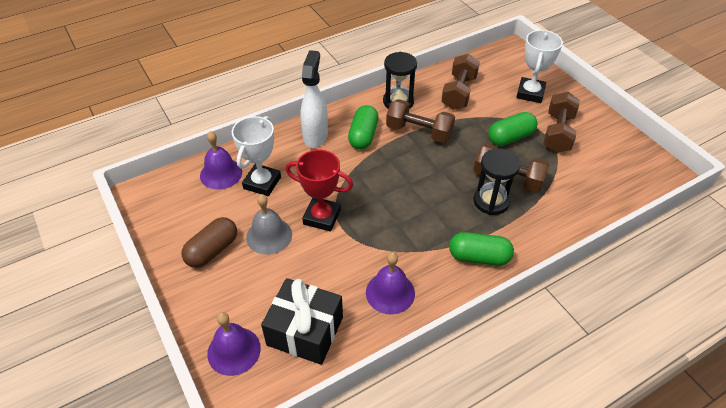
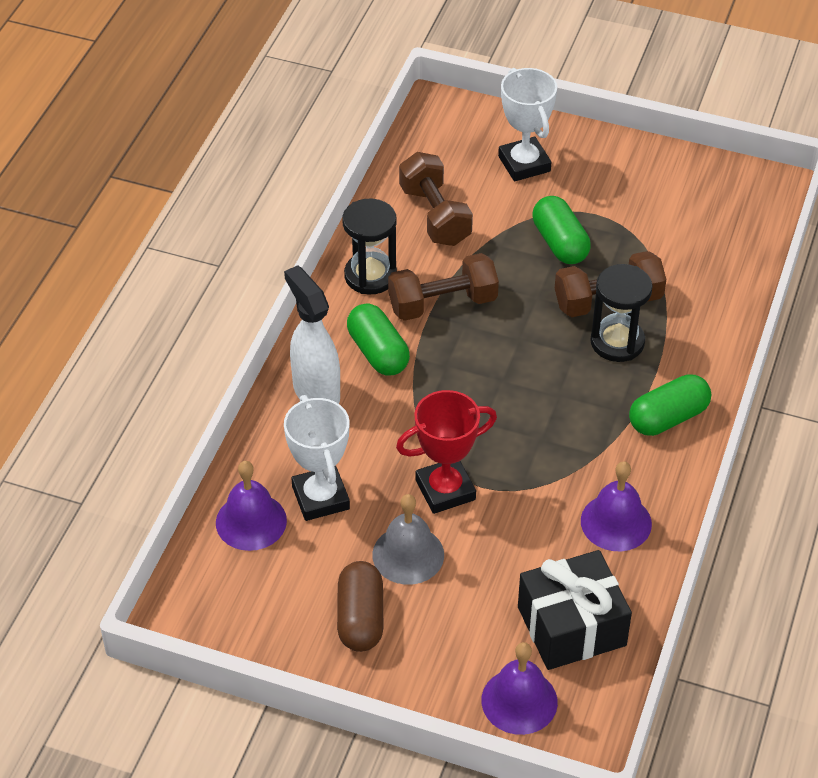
camera: 40 degrees left, 0 degrees up
green capsule [488,112,538,146] -> green capsule turned 45 degrees counterclockwise [532,196,591,264]
brown dumbbell [544,92,580,153] -> none

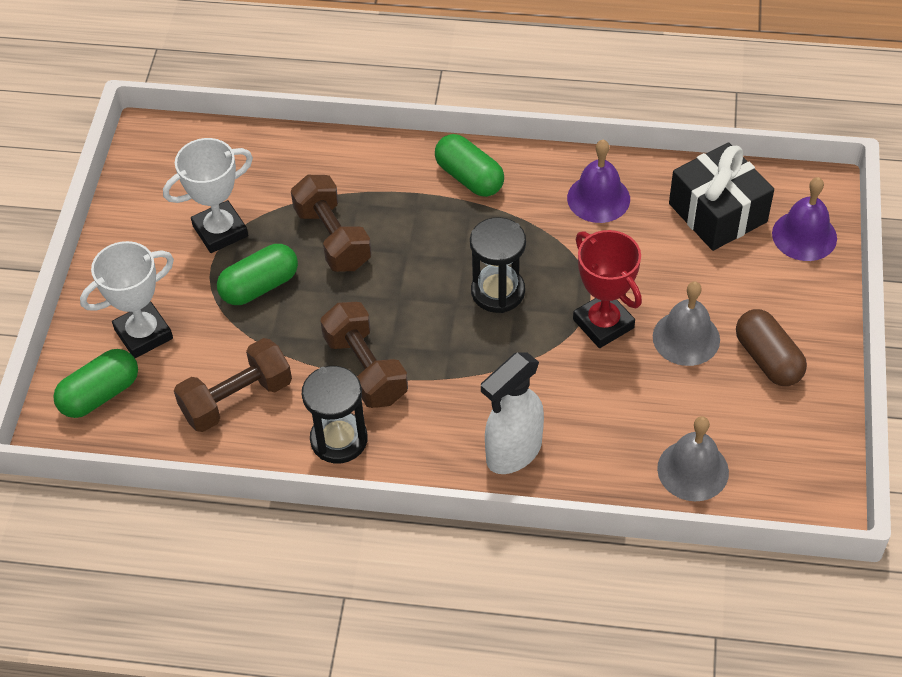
camera: 100 degrees left, 5 degrees up
purple bell [216,461,287,551] -> grey bell [657,416,729,501]
white trophy [284,395,350,521] -> white trophy moved to [163,138,253,253]
brown capsule [337,561,383,652] -> brown capsule turned 75 degrees clockwise [736,309,807,386]
green capsule [347,304,410,376] -> green capsule moved to [53,349,138,418]
black hourglass [590,264,653,362] -> black hourglass moved to [470,217,526,313]

